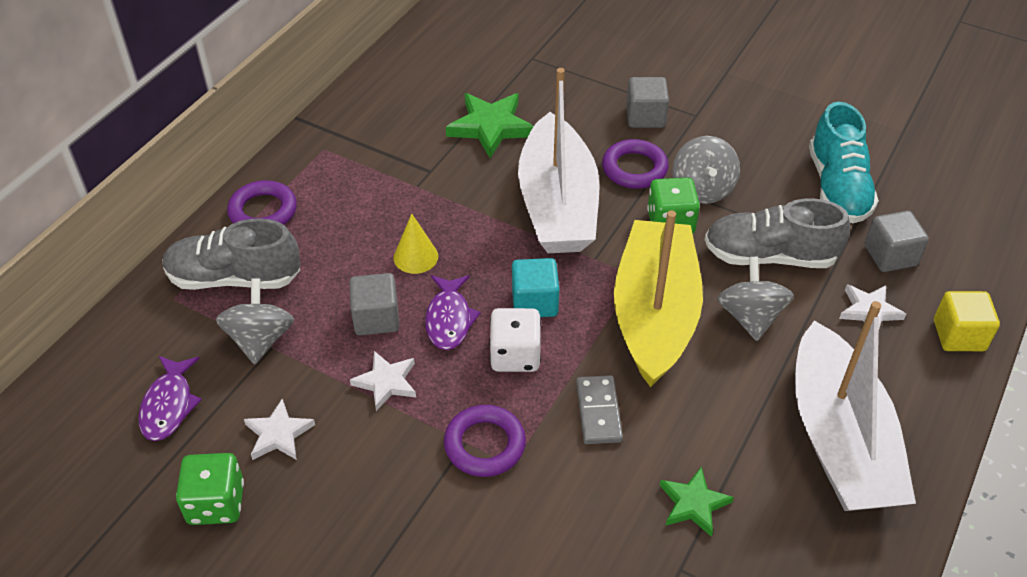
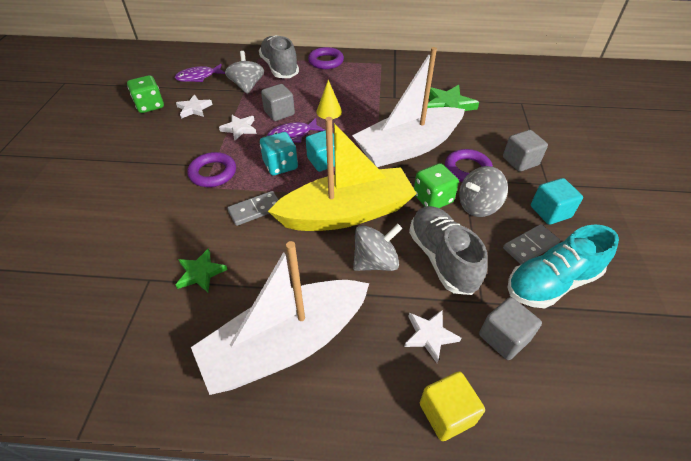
camera: 65 degrees right, 0 degrees up
grey spinning top [216,278,294,364] -> grey spinning top turned 75 degrees counterclockwise [225,51,264,94]
white dice [489,308,541,372] -> turquoise dice [260,132,298,175]
none -> grey domino [503,224,560,264]
none -> turquoise cube [531,178,583,225]

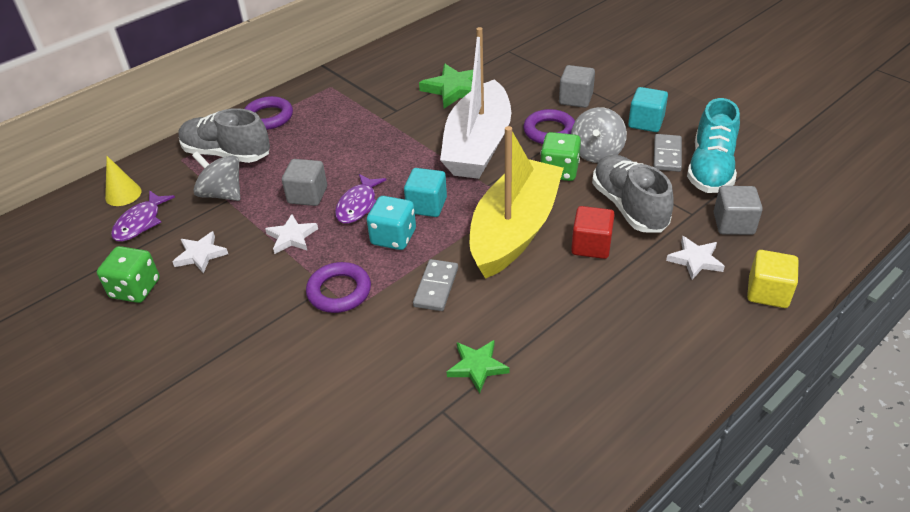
camera: 45 degrees left, 5 degrees down
white boat [191,241,369,395] -> none
yellow cone [316,80,342,119] -> yellow cone moved to [105,156,142,206]
grey spinning top [353,224,402,271] -> red cube [571,206,615,259]
grey shoe [409,206,488,295] -> grey shoe turned 45 degrees clockwise [592,154,673,232]

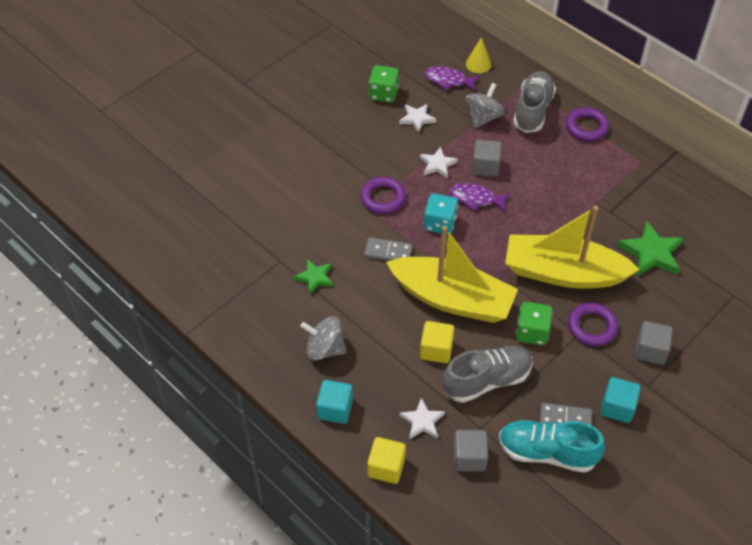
camera: 85 degrees right, 10 degrees up
turquoise cube [404,168,447,217] -> turquoise cube moved to [316,380,353,424]
white boat [440,27,511,179] -> yellow boat [505,206,640,289]
grey spinning top [571,107,627,163] -> grey spinning top moved to [301,316,346,361]
red cube [571,206,615,259] -> yellow cube [420,321,454,363]

